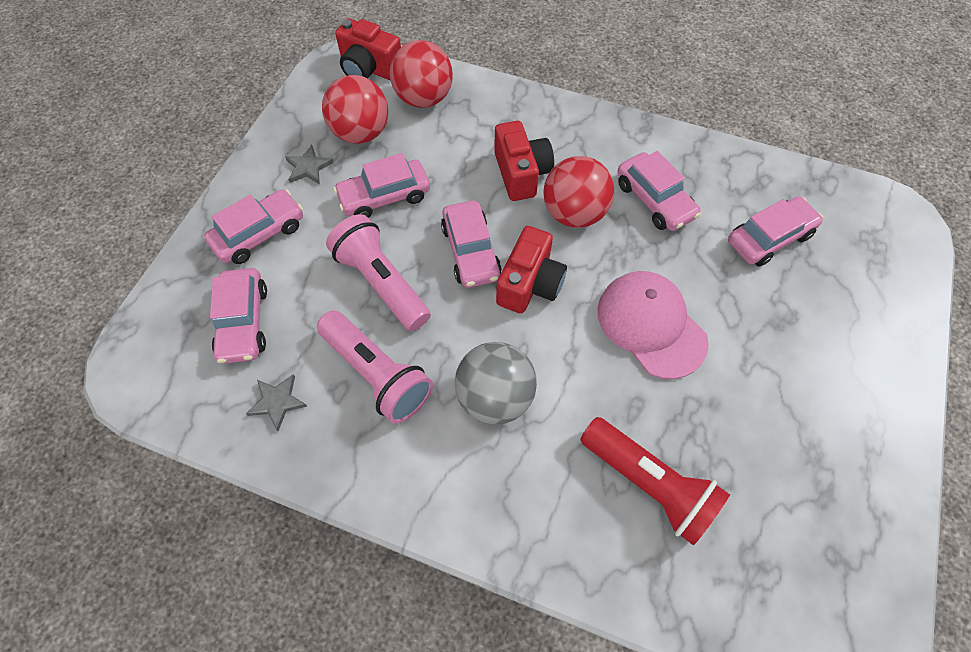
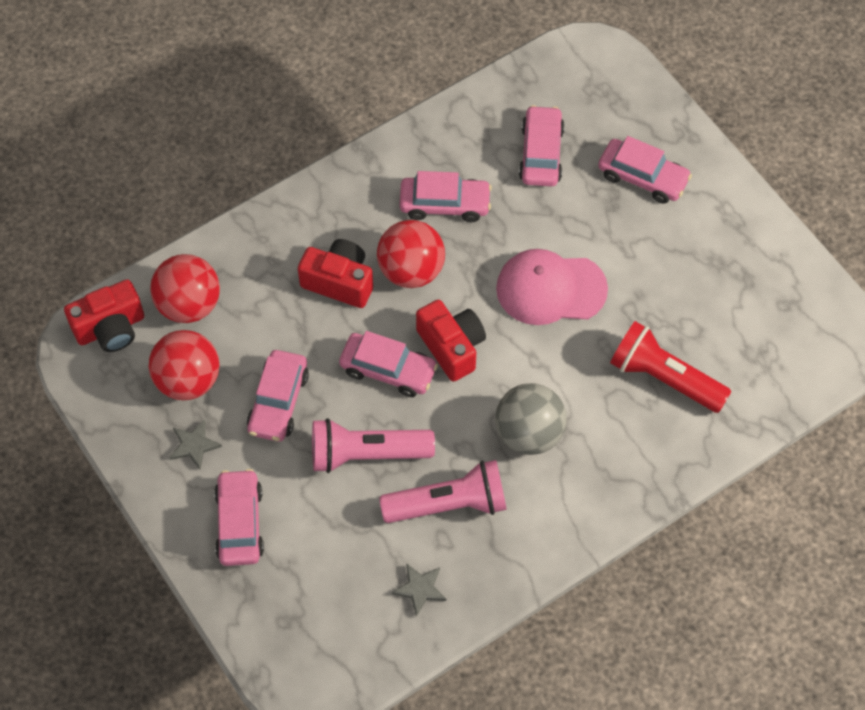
camera: 55 degrees left, 0 degrees up
pink car [210,268,267,364] -> pink car moved to [598,136,692,204]
red flashlight [580,417,730,546] -> red flashlight turned 135 degrees counterclockwise [610,321,731,413]

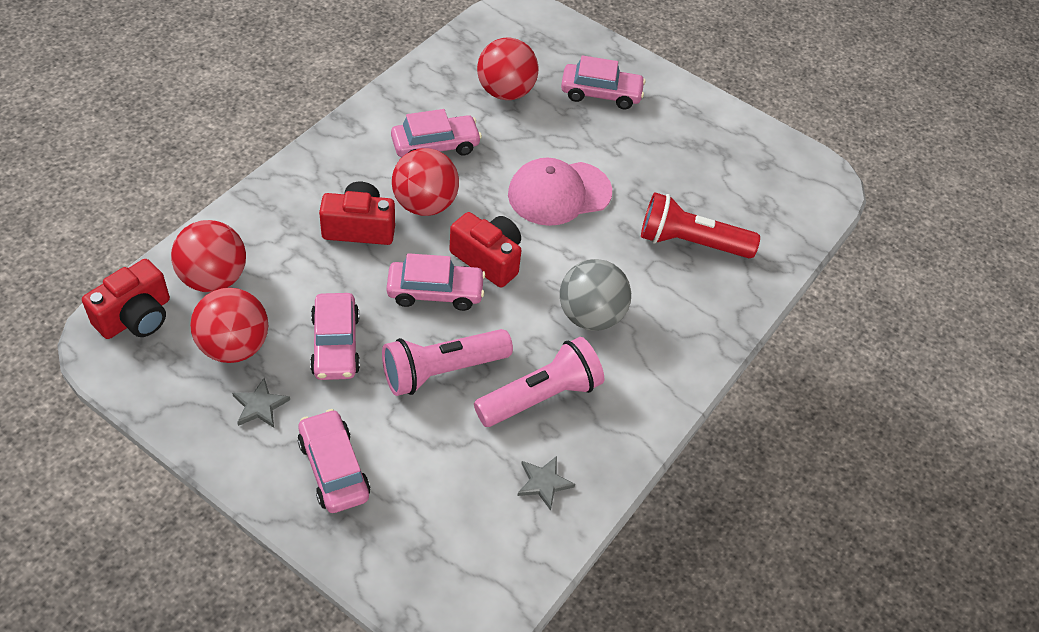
camera: 25 degrees left, 10 degrees down
pink car [519,105,565,187] -> red ball [477,38,538,100]

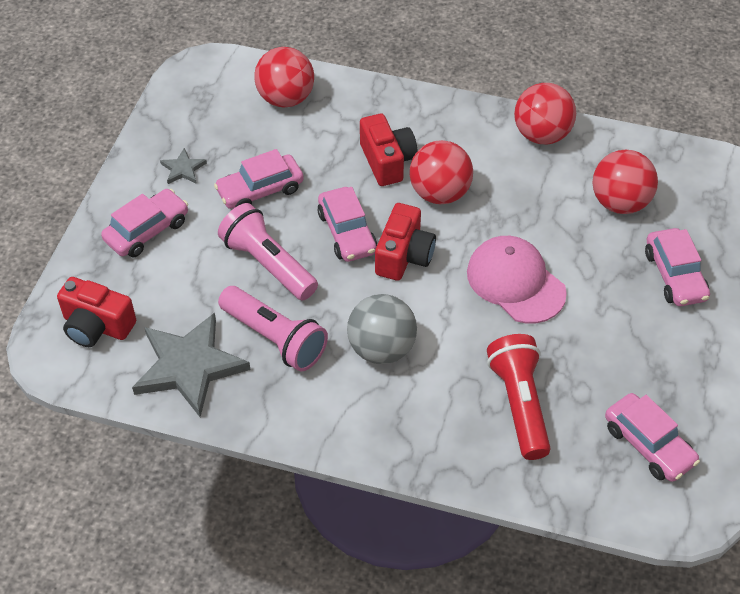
camera: 75 degrees right, 0 degrees up
red camera [82,259,170,339] -> red camera moved to [57,277,136,347]
red ball [190,287,268,363] -> red ball moved to [514,83,576,145]
pink car [391,109,482,157] -> pink car moved to [605,393,700,482]
grey star [517,456,575,511] -> grey star [132,313,251,417], size x2.24

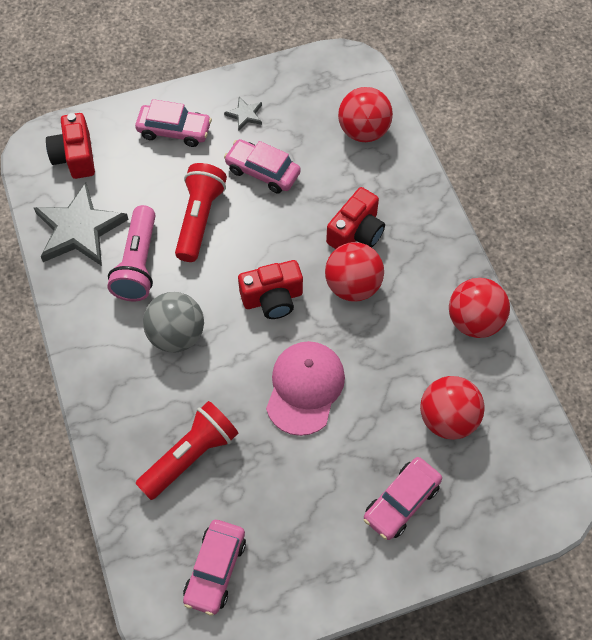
camera: 55 degrees right, 10 degrees up
pink flashlight [218,203,318,300] -> red flashlight [175,163,227,262]
pink car [317,187,377,262] -> none

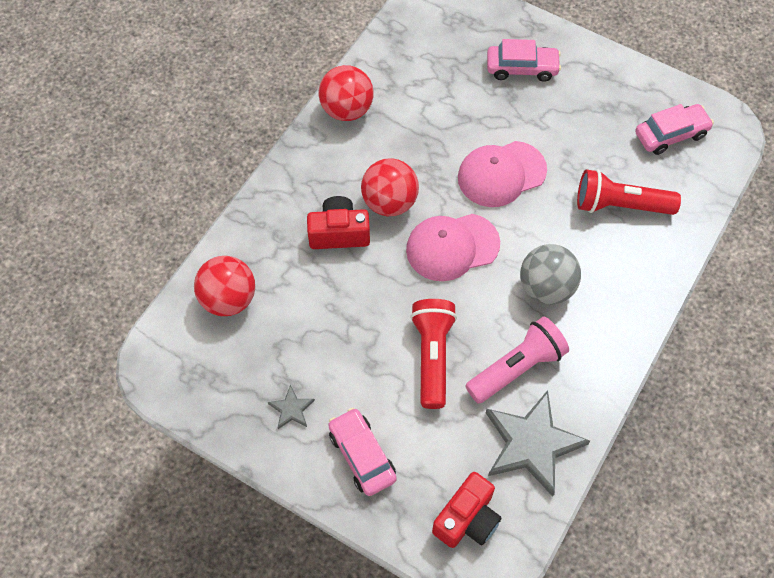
camera: 130 degrees left, 0 degrees up
red flashlight [175,163,227,262] -> red flashlight turned 120 degrees clockwise [410,299,457,409]
pink car [224,139,301,193] -> none
red camera [238,260,303,319] -> pink cap [406,214,500,281]
red ball [420,376,485,440] -> none

